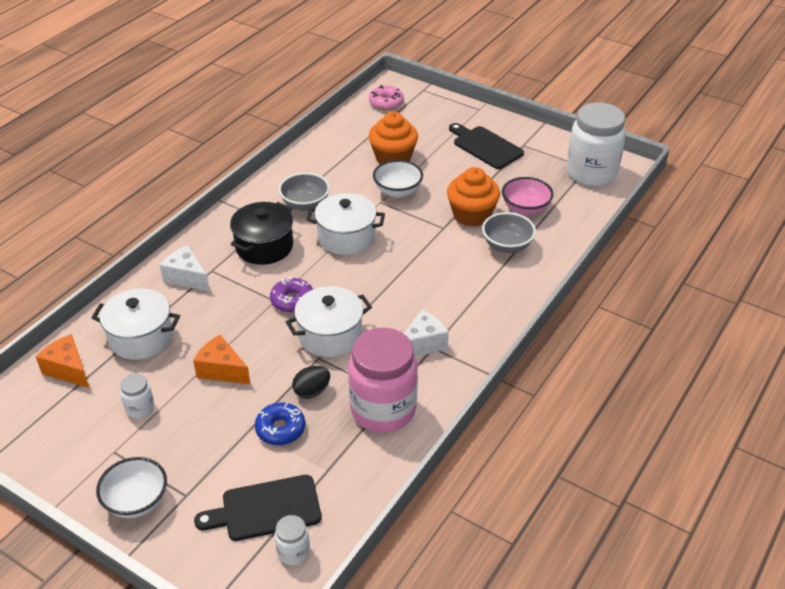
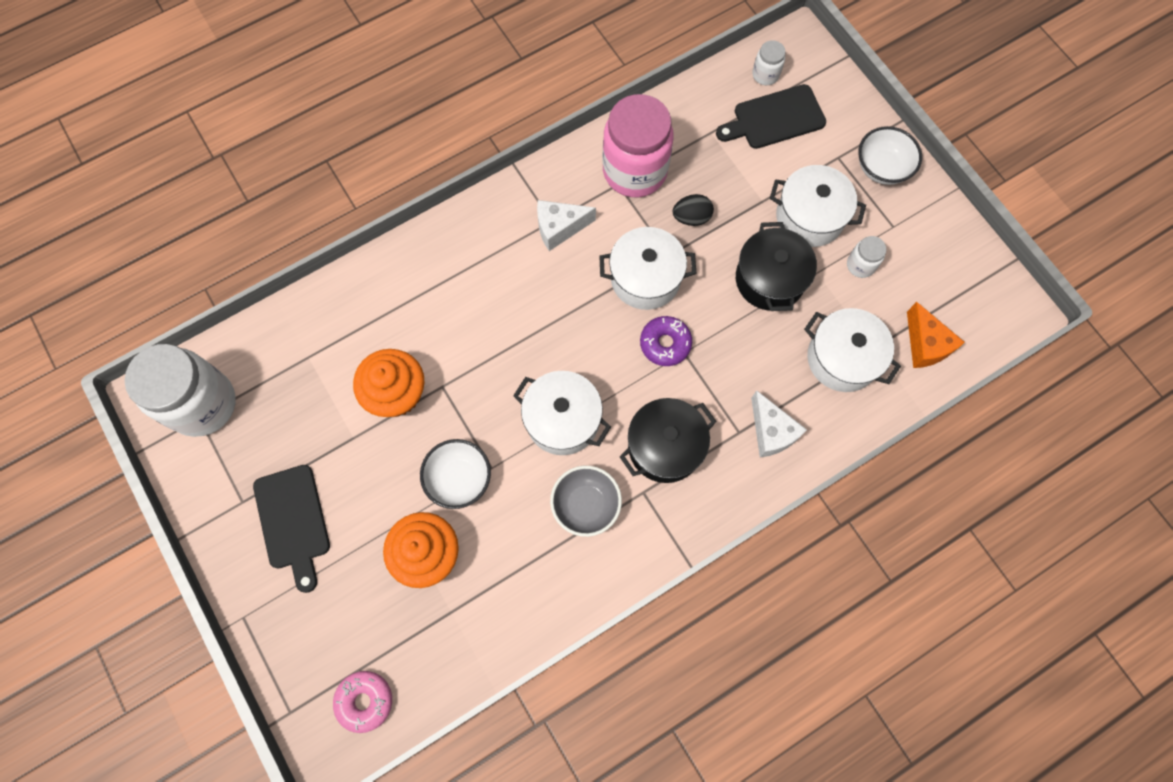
camera: 155 degrees left, 30 degrees up
orange cheese [193,335,250,384] -> black pot [736,222,817,311]
black cutting board [194,475,321,541] -> black cutting board turned 150 degrees clockwise [716,84,826,149]
blue donut [255,402,305,445] -> none
grey bowl [482,212,536,253] -> none
pink bowl [502,177,554,216] -> none
none -> white pot [770,165,866,247]

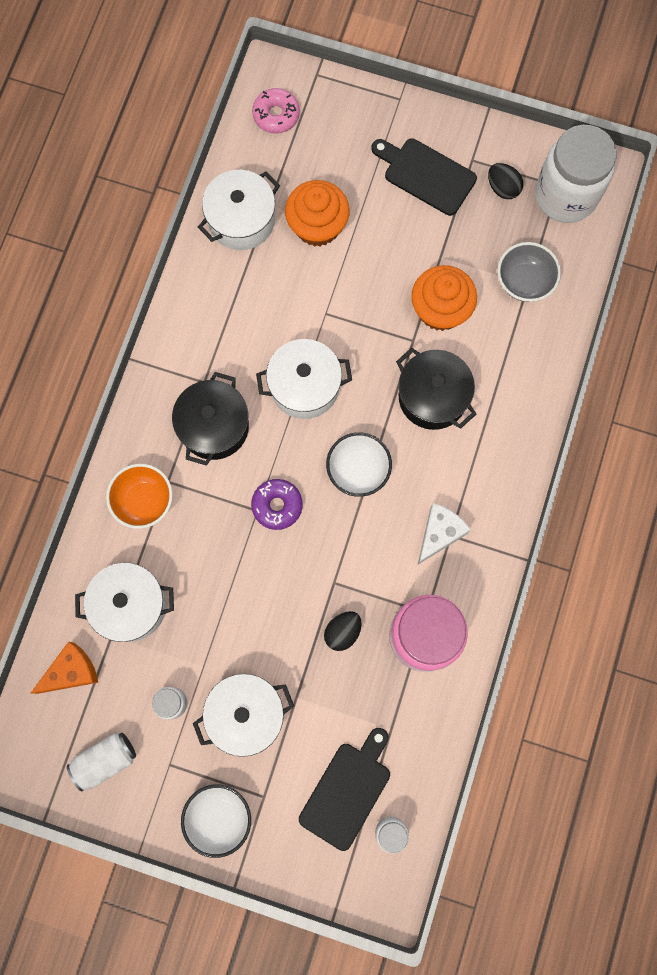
camera: 140 degrees right, 5 degrees up
white bowl [420,439,491,509] -> white bowl moved to [326,432,392,497]
grey bowl [550,466,622,537] -> grey bowl moved to [497,242,561,302]
white pot [600,227,696,310] -> white pot moved to [198,170,280,250]
black pot [736,222,817,311] -> black pot moved to [396,348,477,430]
white cheese [751,390,807,458] -> orange bowl [106,464,173,529]
orange cheese [907,302,965,368] -> orange cheese turned 120 degrees clockwise [31,642,98,694]
none -> white can [67,733,136,792]
none -> black egg [488,163,523,199]

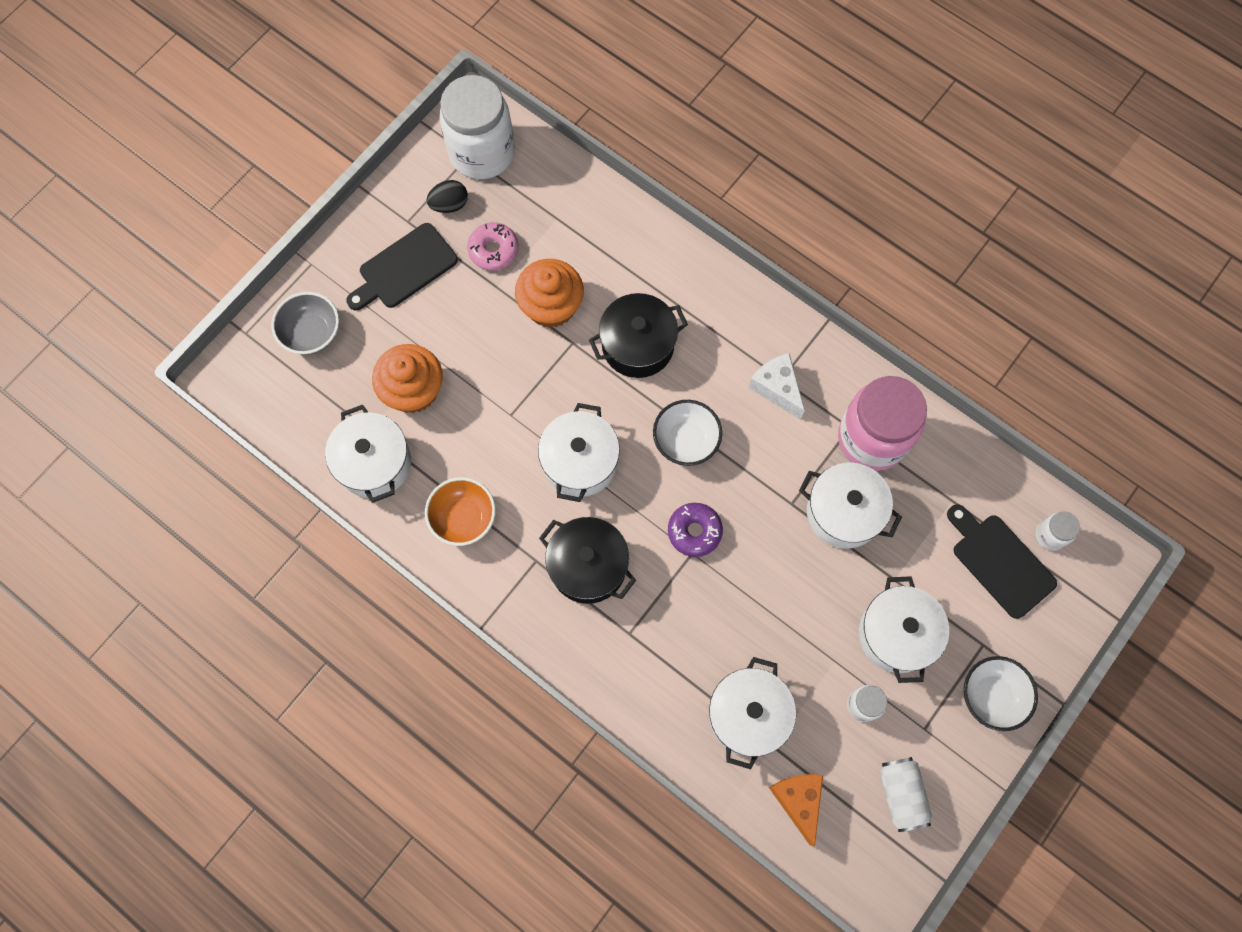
camera: 70 degrees left, 5 degrees down
orange bowl [106,464,173,529] -> orange bowl moved to [425,477,496,546]
pink donut [252,88,300,134] -> pink donut moved to [467,222,519,271]
black egg [324,611,361,651] -> white pot [799,463,902,549]
grey bowl [497,242,561,302] -> grey bowl moved to [271,292,339,355]

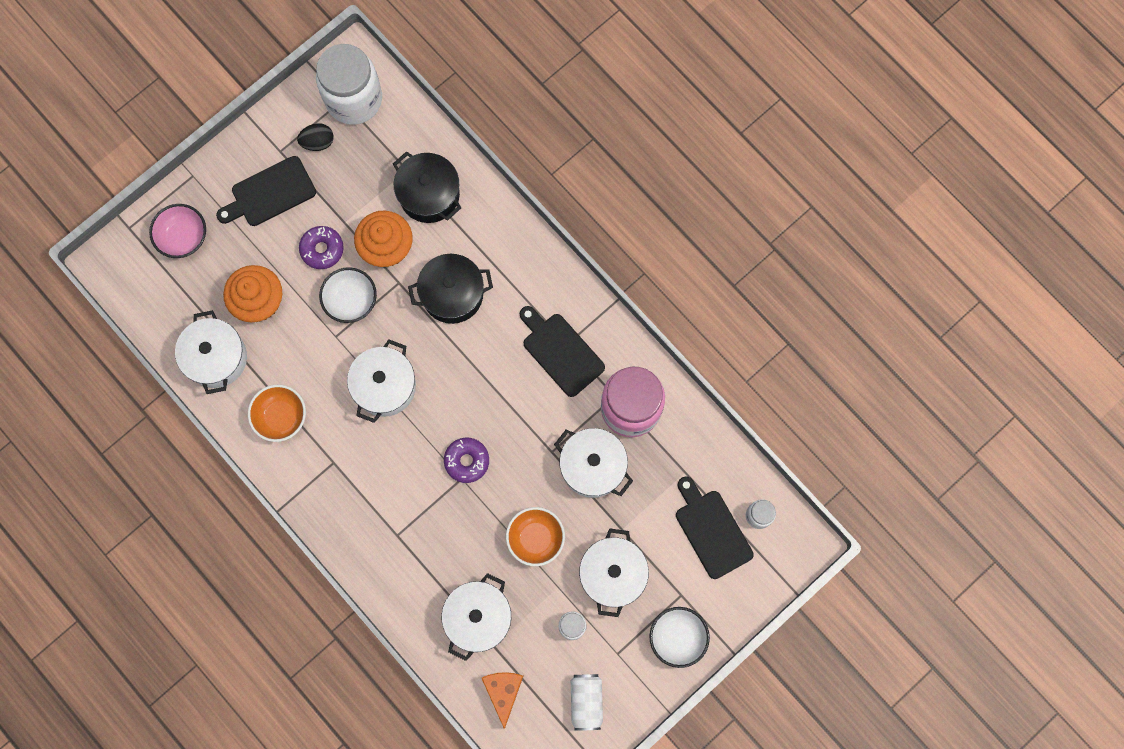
camera: 10 degrees right, 5 degrees up
grey bowl [271,292,339,355] -> pink bowl [149,204,206,258]
pink donut [467,222,519,271] -> none
black pot [539,517,636,604] -> black pot moved to [393,151,461,223]
white bowl [653,400,722,466] -> white bowl moved to [319,267,377,323]
white cheese [748,353,805,420] -> black cutting board [520,306,605,397]
none -> purple donut [299,226,344,269]
none -> orange bowl [506,507,565,566]

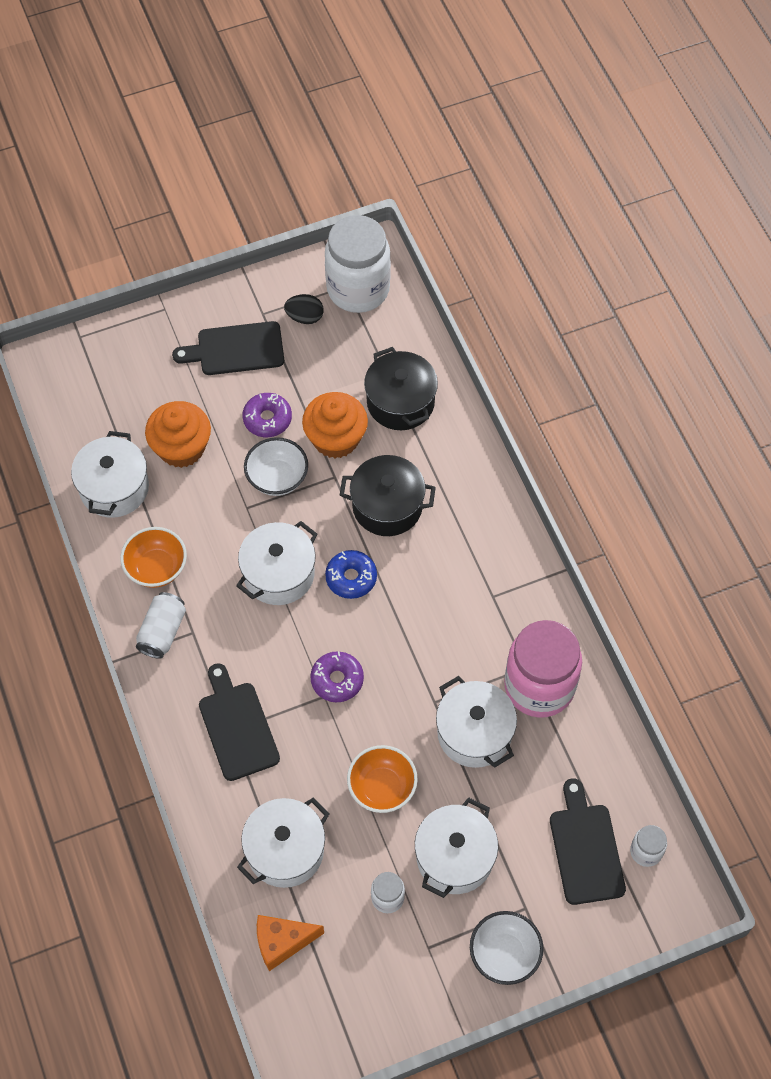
camera: 20 degrees right, 15 degrees down
pink bowl [149,204,206,258] -> none
orange cheese [482,672,523,729] -> orange cheese turned 120 degrees counterclockwise [257,915,324,971]
black cutting board [520,306,605,397] -> black cutting board moved to [199,663,280,781]
white can [571,674,603,730] -> white can moved to [136,592,186,659]
none -> blue donut [325,550,377,599]

